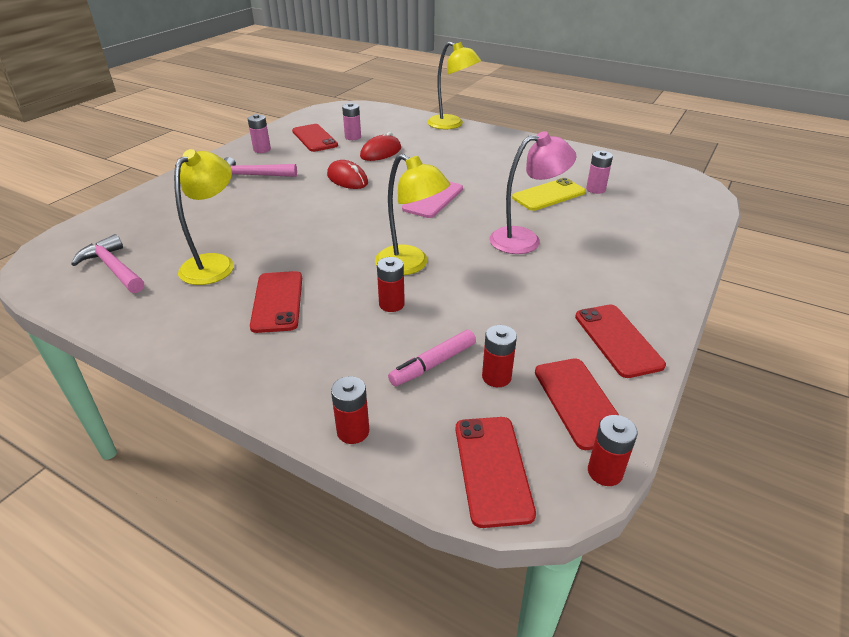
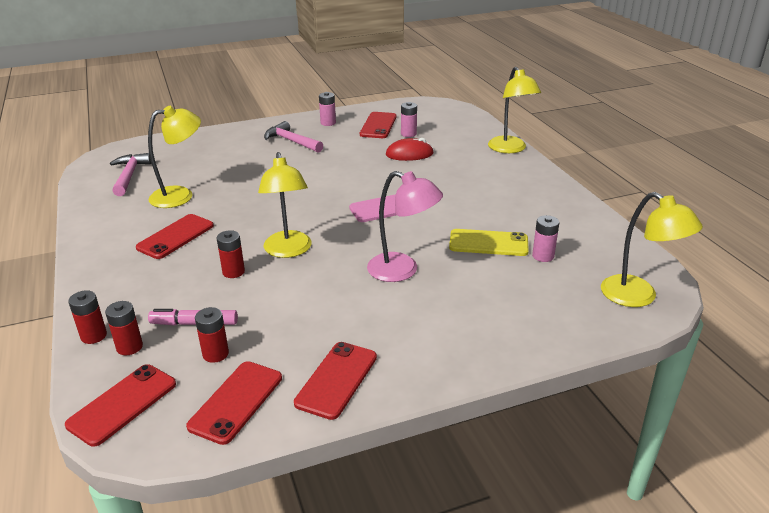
camera: 40 degrees right, 5 degrees down
red mouse [327,160,368,189] -> none
red battery [588,415,638,486] -> red battery moved to [105,301,143,355]
none -> yellow lamp [601,192,703,307]

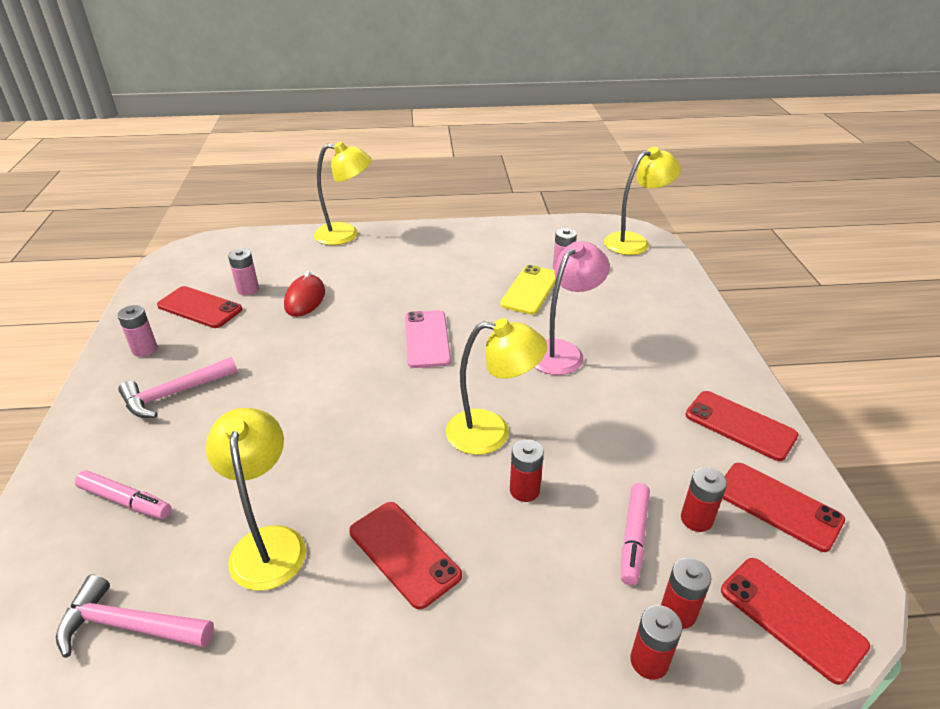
camera: 75 degrees left, 5 degrees up
none -> pink marker [75,470,172,519]

